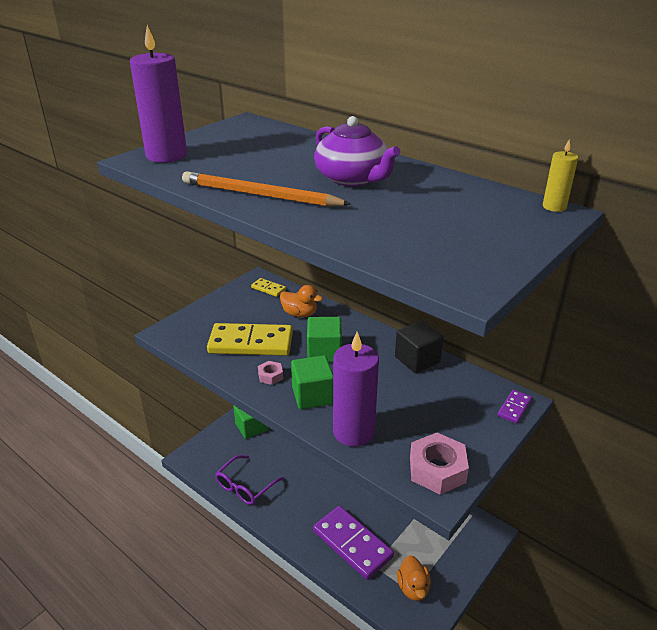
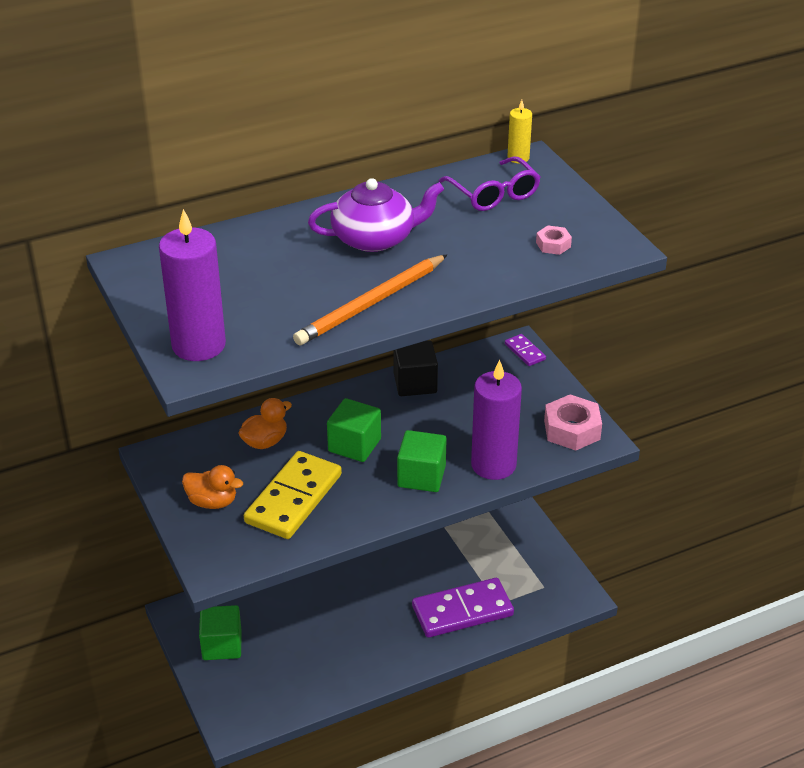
camera: 65 degrees left, 5 degrees up
purple glasses [215,455,284,505] -> purple glasses moved to [439,156,540,211]
yellow domino [251,278,286,297] -> none
pink nut [258,361,283,385] -> pink nut moved to [536,226,572,255]
orange duck [397,555,431,601] -> orange duck moved to [182,465,243,509]

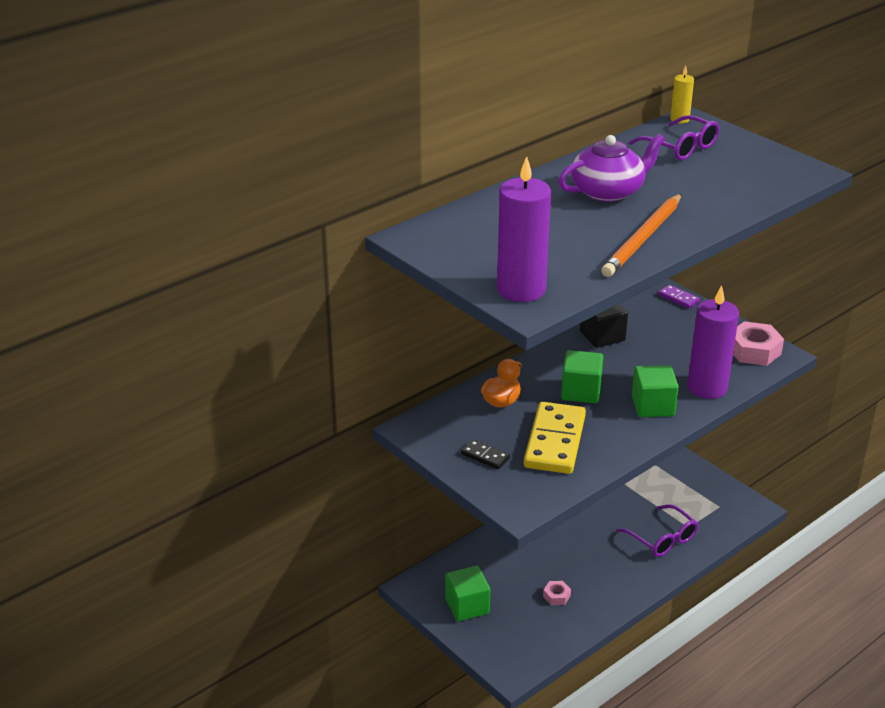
camera: 15 degrees left, 5 degrees down
orange duck [182,465,243,509] -> black domino [461,439,510,469]
purple domino [412,578,514,638] -> purple glasses [616,504,699,557]
pink nut [536,226,572,255] -> pink nut moved to [543,581,571,605]

